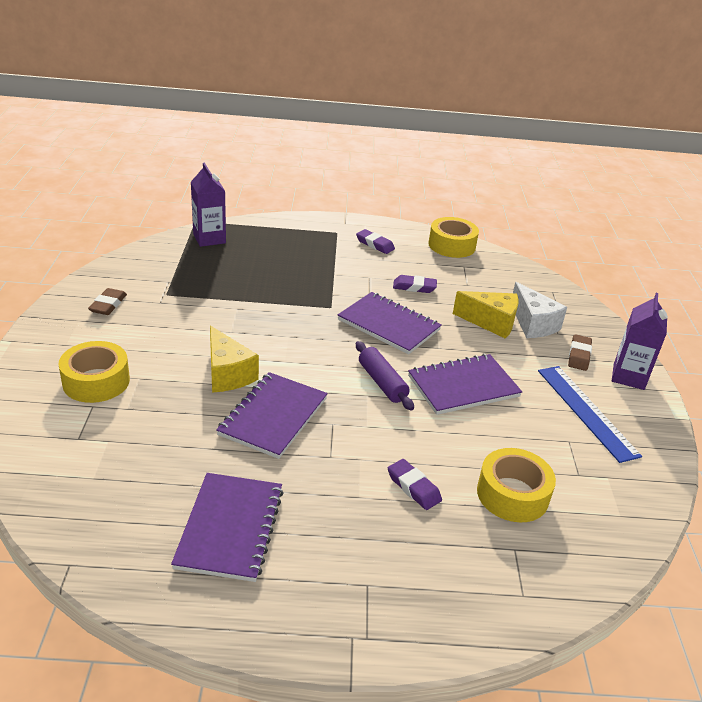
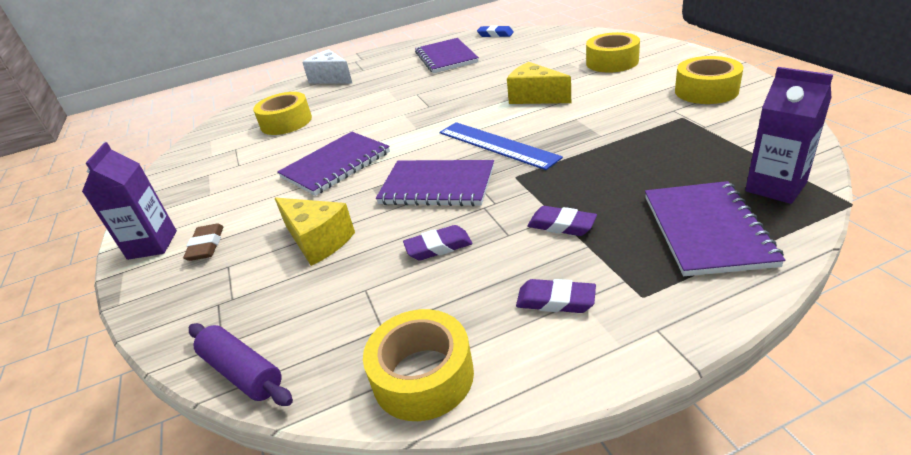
camera: 165 degrees right, 0 degrees up
brown eraser [88,288,127,315] -> yellow tape [675,56,743,104]
purple notebook [216,372,328,459] -> purple notebook moved to [645,181,785,276]
purple rolling pin [356,341,414,410] -> purple rolling pin moved to [189,323,293,406]
purple eraser [388,459,442,510] -> purple eraser moved to [527,206,597,236]
yellow cheese [453,291,518,339] -> yellow cheese turned 135 degrees counterclockwise [275,197,355,266]
white cheese [513,282,567,338] -> white cheese moved to [302,49,353,84]
blue ruler [538,366,642,463] -> blue ruler moved to [440,122,563,170]
none -> blue eraser [477,25,514,37]

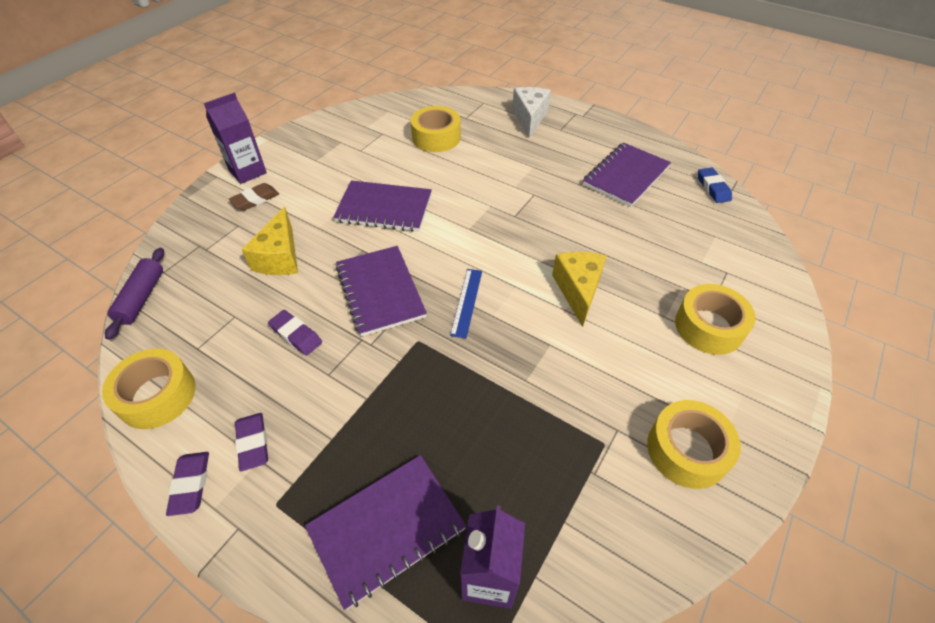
camera: 50 degrees right, 15 degrees up
blue ruler [440,122,563,170] -> blue ruler [450,269,482,338], size x0.60
purple eraser [527,206,597,236] -> purple eraser moved to [166,452,209,516]

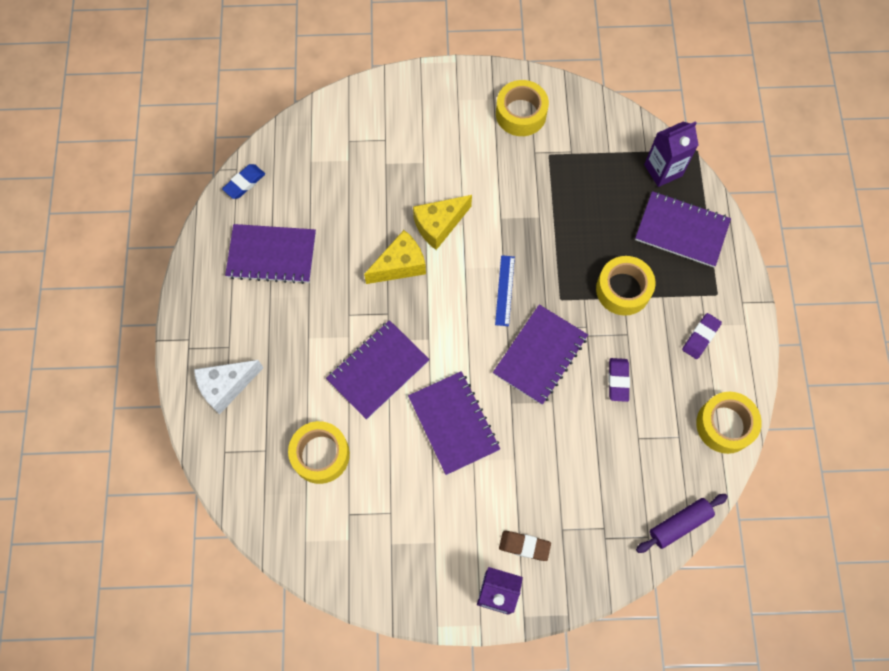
camera: 125 degrees left, 20 degrees up
purple eraser [166,452,209,516] -> none
yellow cheese [242,207,298,275] -> yellow cheese moved to [364,230,426,284]
blue ruler [450,269,482,338] -> blue ruler turned 60 degrees counterclockwise [495,255,515,326]
yellow tape [675,284,755,355] -> yellow tape moved to [596,256,656,316]
none -> purple notebook [326,320,430,420]

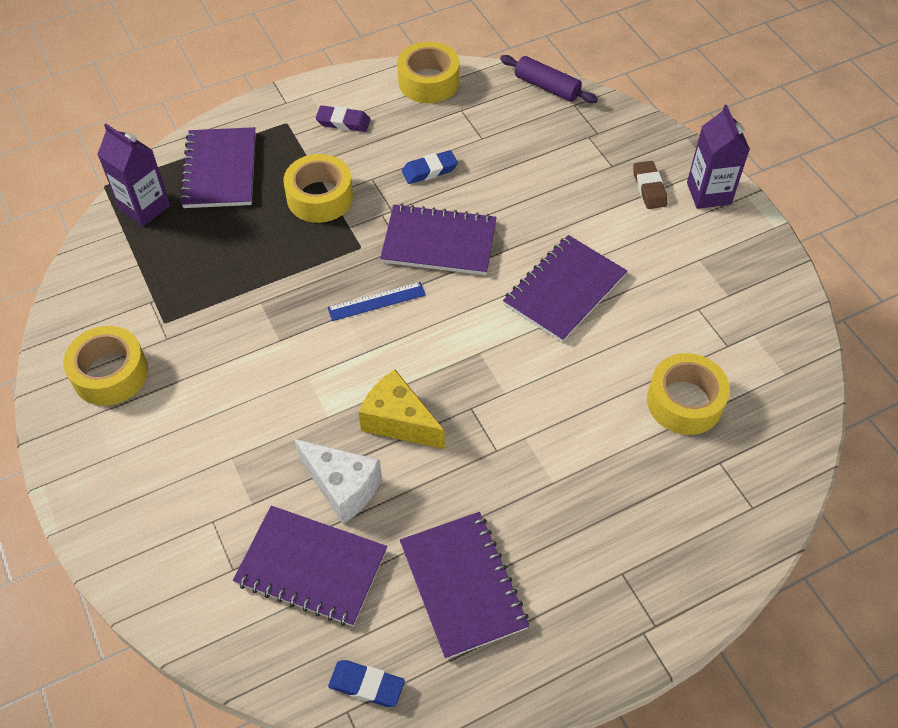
camera: 115 degrees left, 15 degrees down
white cheese [194,360,264,414] -> white cheese moved to [294,439,382,524]
purple notebook [326,320,430,420] -> purple notebook moved to [233,506,387,626]
yellow cheese [413,195,472,250] -> none
purple eraser [609,358,630,402] -> blue eraser [402,150,458,184]

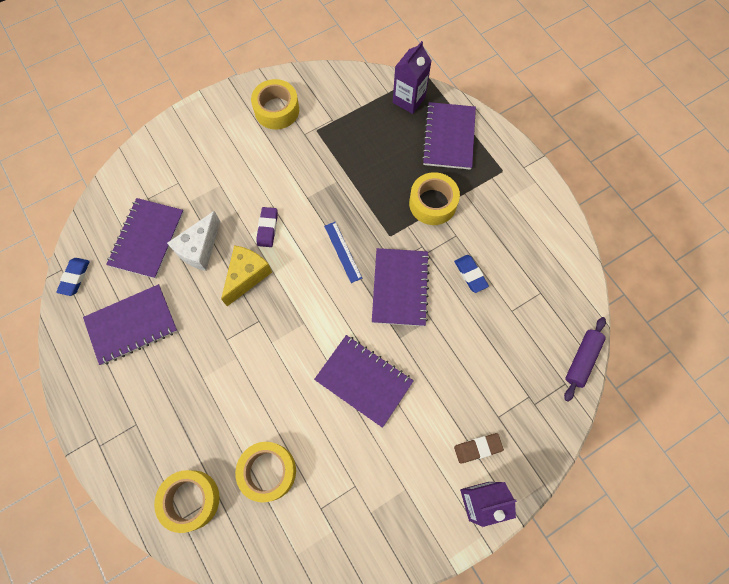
camera: 85 degrees right, 15 degrees up
purple notebook [179,127,256,208] -> purple notebook turned 75 degrees counterclockwise [422,102,476,170]
purple eraser [316,105,371,132] -> purple eraser moved to [256,207,278,247]
yellow tape [397,42,459,103] -> yellow tape moved to [154,470,220,533]

